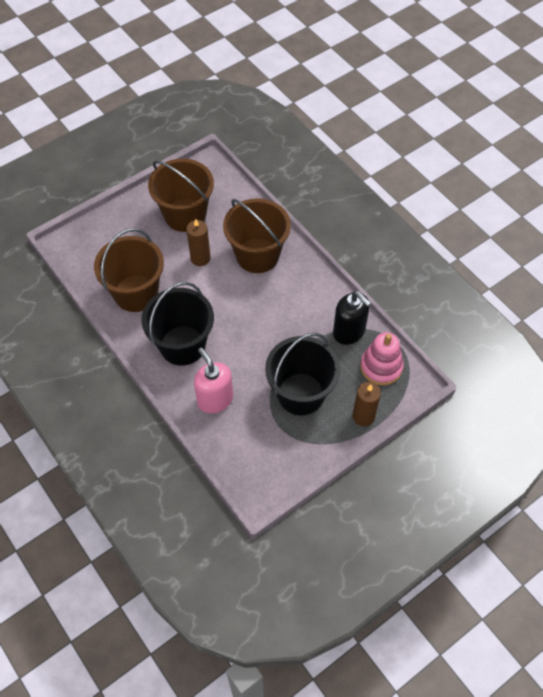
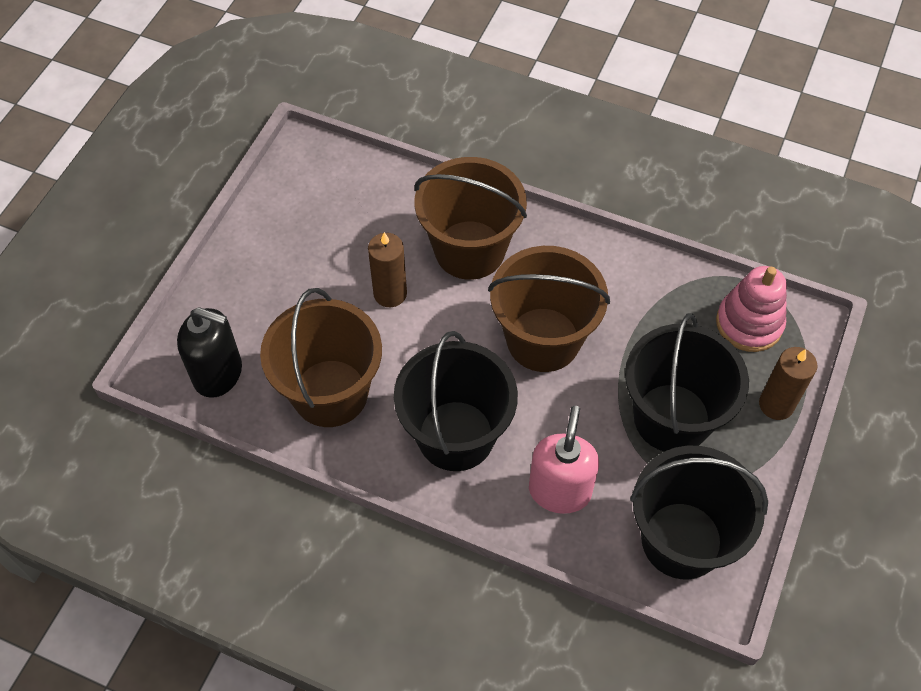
camera: 30 degrees left, 0 degrees up
brown bucket [148,159,214,232] -> brown bucket moved to [488,246,610,372]
pink soap dispenser [194,348,233,414] -> pink soap dispenser turned 75 degrees clockwise [529,406,599,514]
black soap dispenser [333,291,371,345] -> black soap dispenser moved to [177,307,242,398]
none -> black bucket [630,446,768,579]

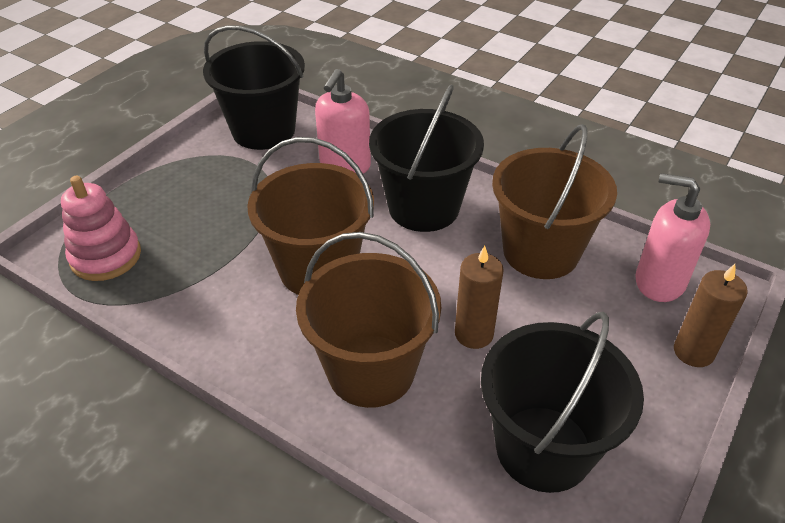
camera: 170 degrees left, 15 degrees down
black soap dispenser [177,307,242,398] -> pink soap dispenser [635,173,710,302]
black bucket [625,313,749,452] -> black bucket moved to [481,312,644,493]
brown candle [759,347,818,420] -> brown candle moved to [674,264,748,367]

